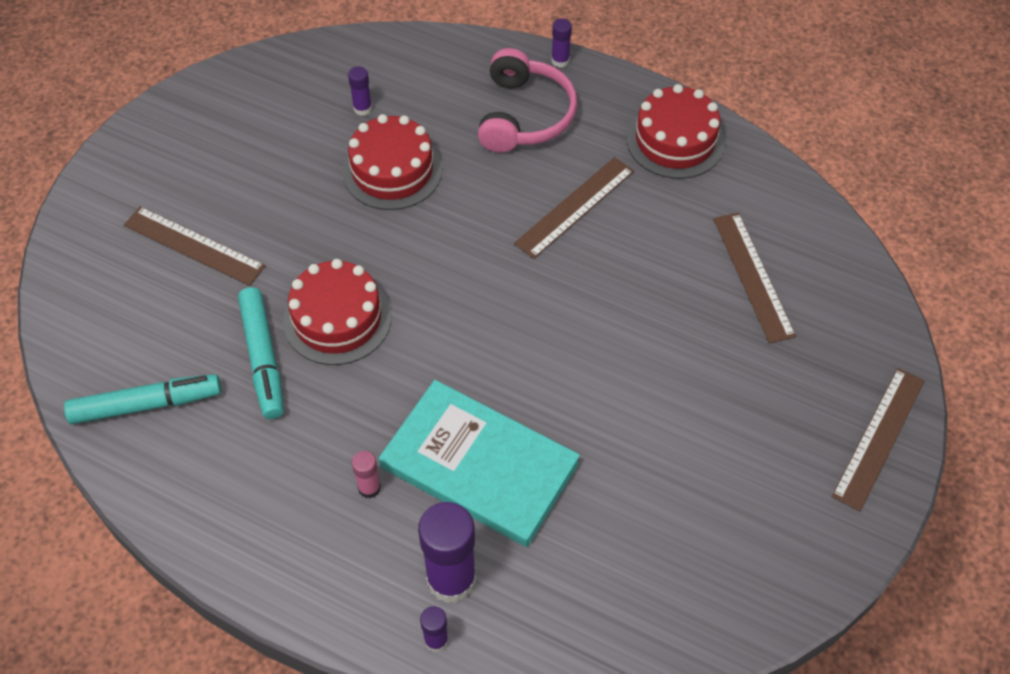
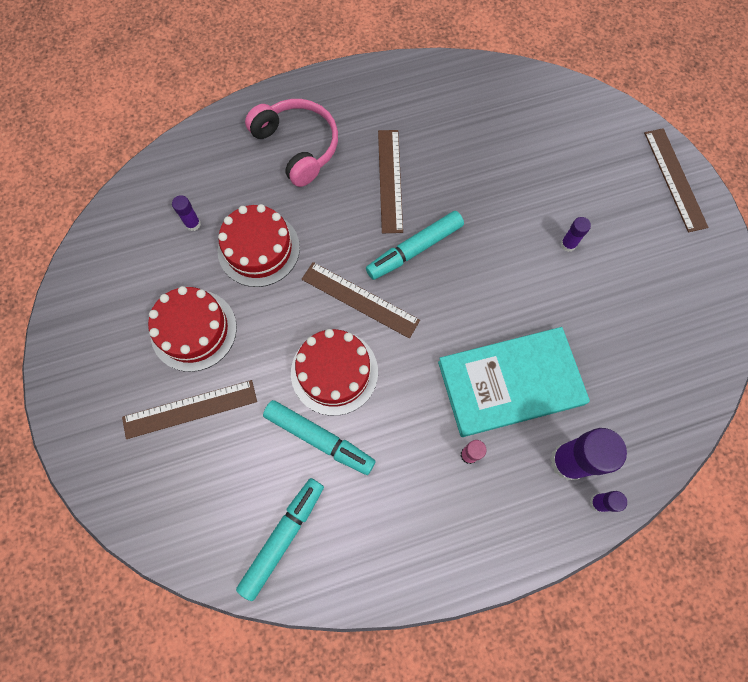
camera: 45 degrees left, 15 degrees up
purple glue stick [551,19,572,68] -> purple glue stick moved to [561,217,591,252]
red cake [627,84,725,179] -> red cake moved to [148,286,237,372]
brown ruler [713,213,796,343] -> brown ruler moved to [302,262,420,338]
none -> turquoise marker [366,211,464,280]

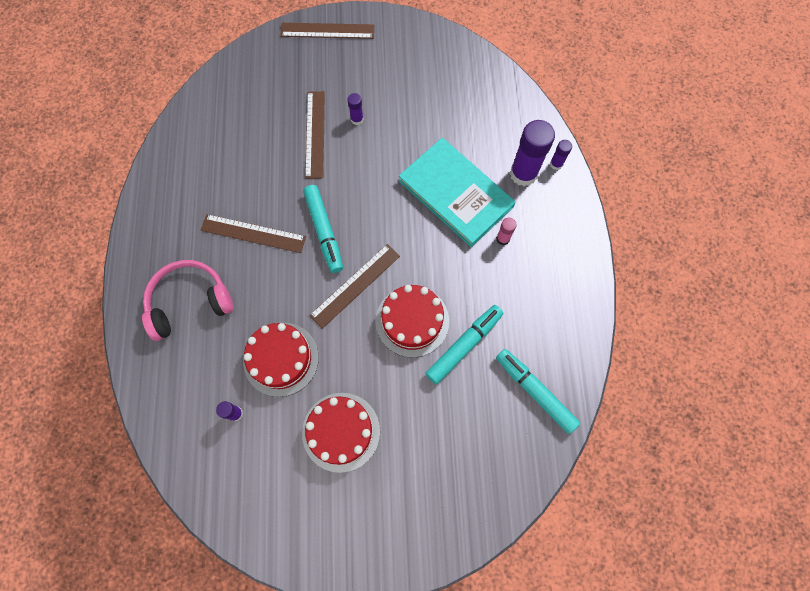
camera: 75 degrees left, 0 degrees up
brown ruler [122,380,257,439] -> brown ruler moved to [305,91,325,179]
turquoise book [438,327,590,437] -> turquoise book turned 45 degrees counterclockwise [399,138,516,247]

